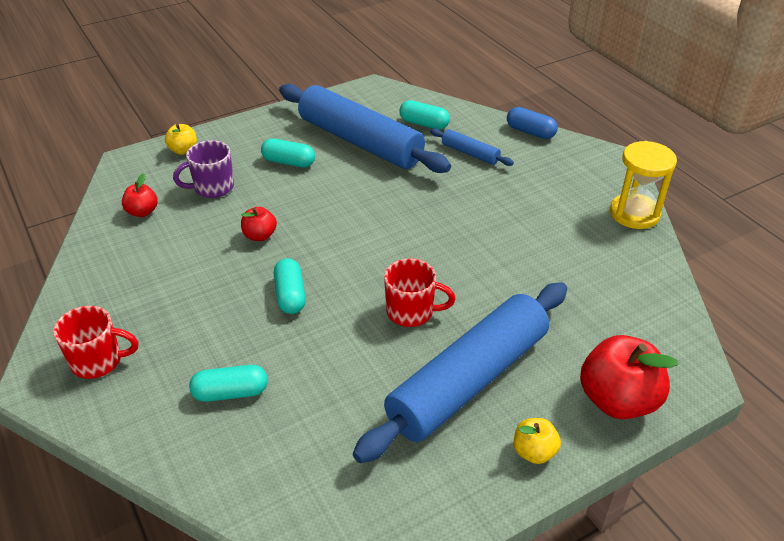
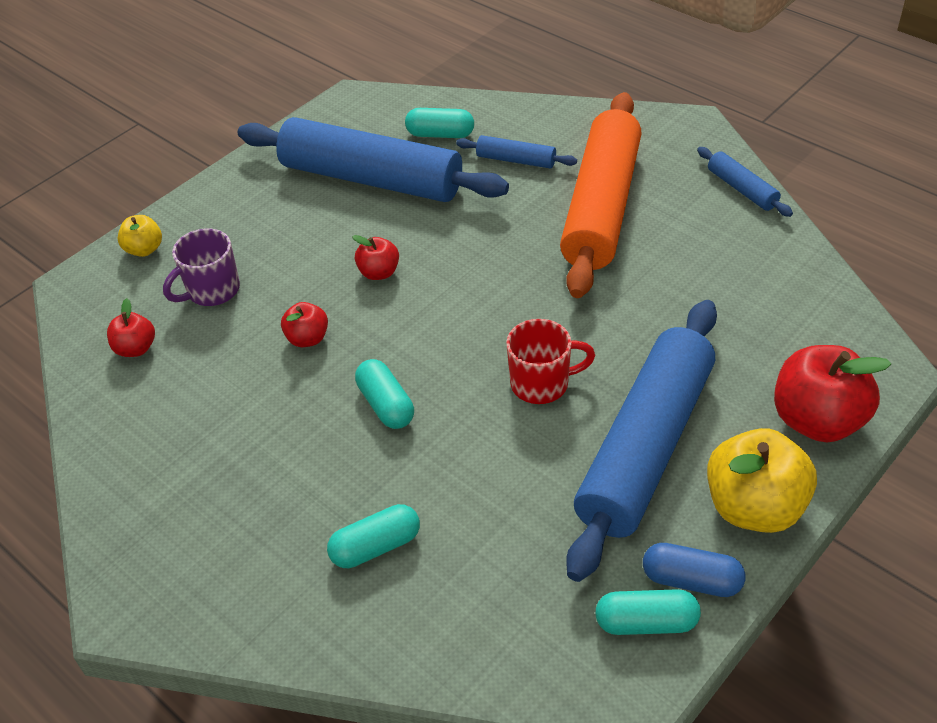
camera: 15 degrees left, 5 degrees up
red mug [53,306,138,379] -> none
turquoise capsule [261,138,315,168] -> turquoise capsule moved to [595,589,701,635]
blue capsule [507,107,558,139] -> blue capsule moved to [643,543,745,597]
yellow apple [514,418,561,464] -> yellow apple [707,428,817,533], size x1.93
yellow hourglass [610,141,677,229] -> blue rolling pin [697,147,793,217]
none -> red apple [352,235,399,280]
none -> orange rolling pin [560,92,642,298]

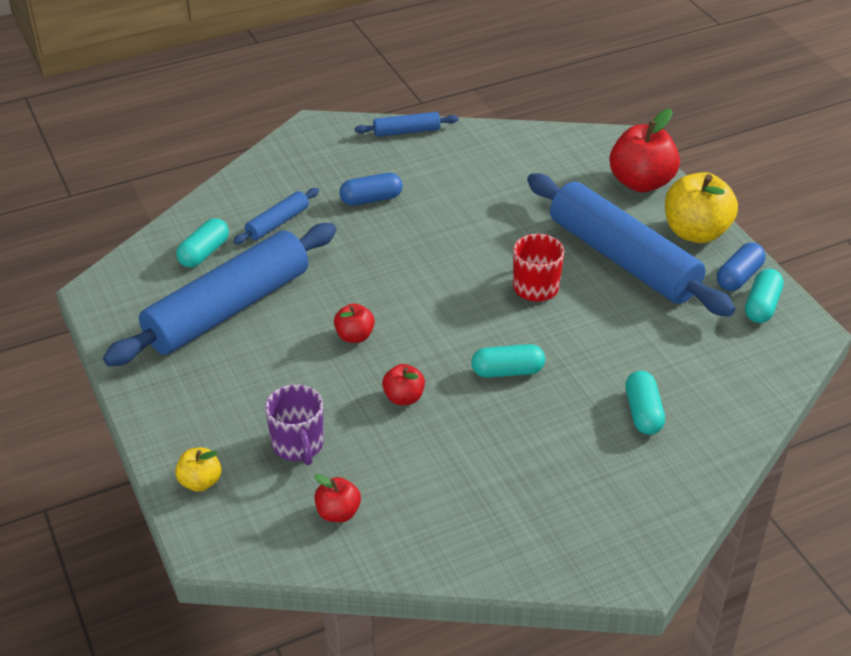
camera: 70 degrees left, 5 degrees down
orange rolling pin [560,92,642,298] -> blue capsule [339,173,403,206]

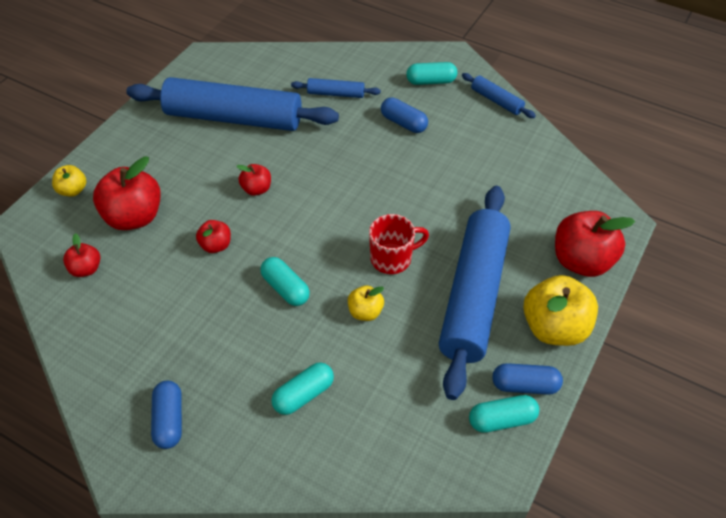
camera: 55 degrees right, 10 degrees up
turquoise capsule [176,218,229,268] -> turquoise capsule moved to [406,62,457,85]
purple mug [265,385,324,465] -> red apple [93,156,161,230]
none -> blue capsule [151,381,182,449]
none -> yellow apple [348,285,384,321]

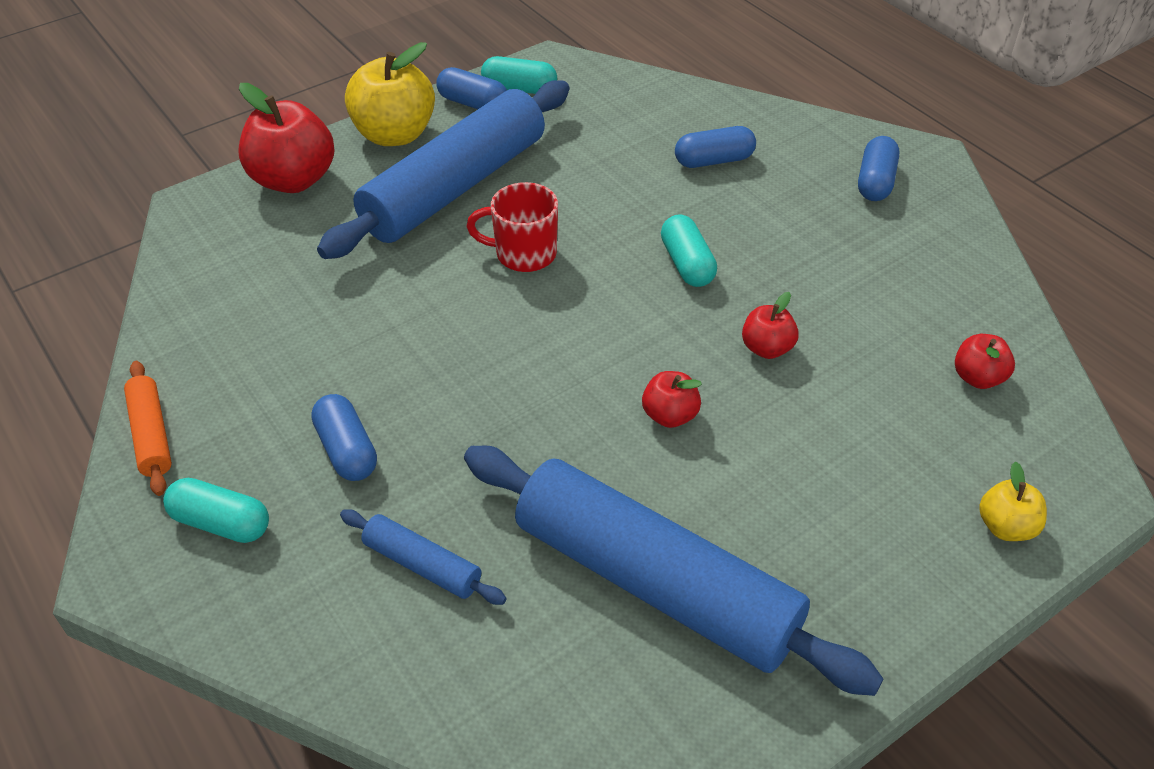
camera: 155 degrees left, 5 degrees down
red apple [93,156,161,230] -> none
turquoise capsule [271,362,334,415] -> blue capsule [675,126,756,168]
yellow apple [348,285,384,321] -> none
blue rolling pin [462,73,536,118] -> orange rolling pin [124,361,172,496]

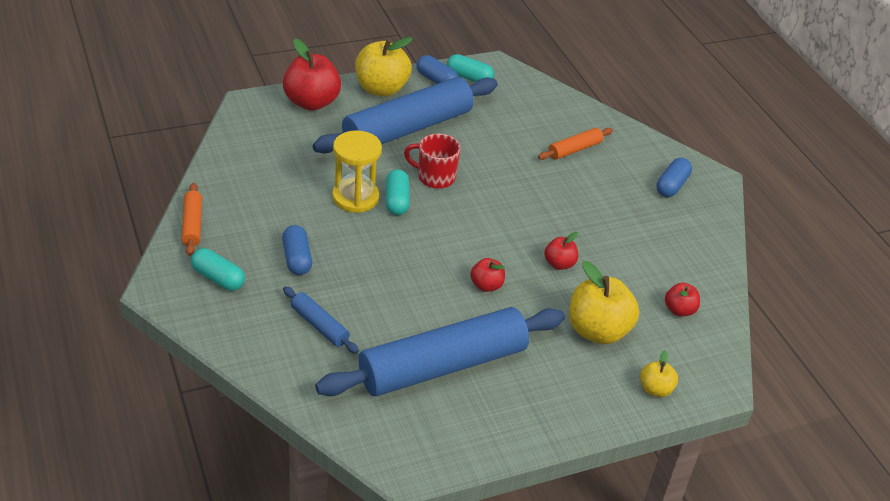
camera: 10 degrees right, 5 degrees down
blue rolling pin [464,446,884,696] -> blue rolling pin turned 75 degrees counterclockwise [315,307,565,396]
turquoise capsule [661,214,717,287] -> turquoise capsule moved to [386,169,410,215]
blue capsule [675,126,756,168] -> orange rolling pin [538,128,613,160]
none -> yellow hourglass [332,130,382,213]
none -> yellow apple [569,261,639,345]

